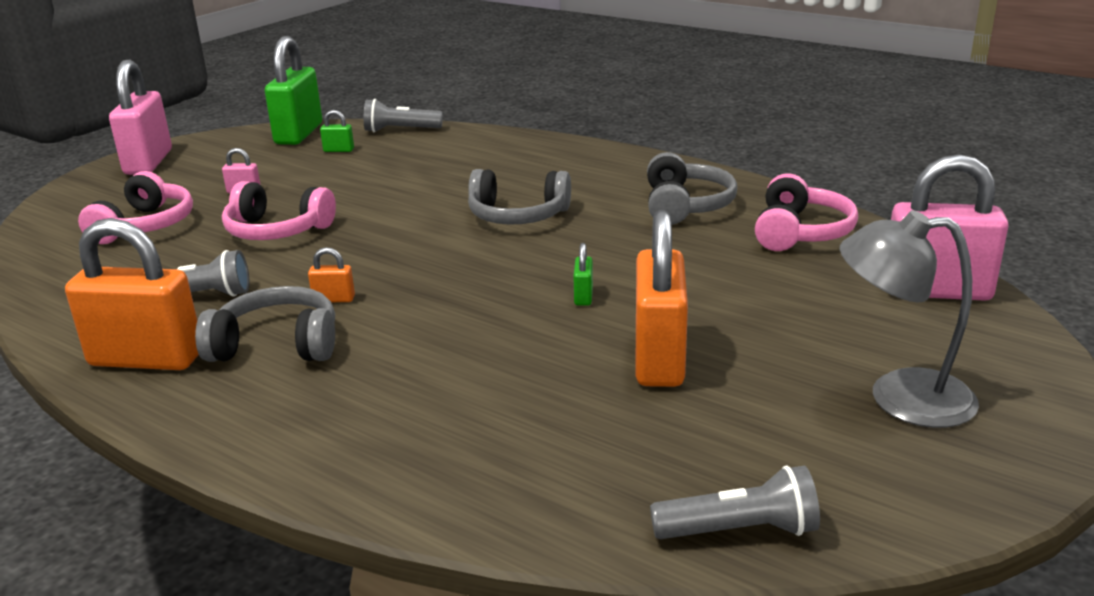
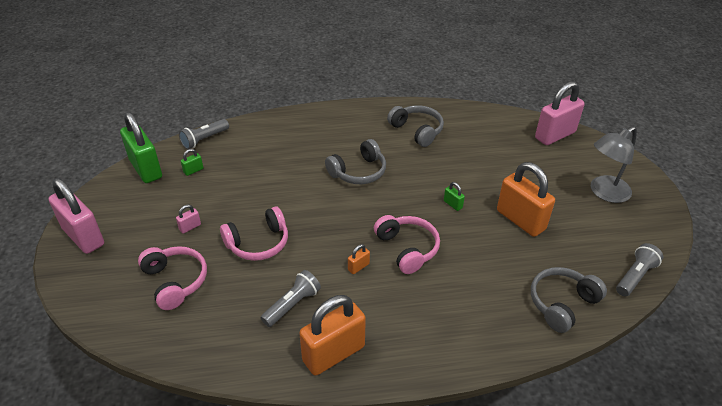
camera: 45 degrees left, 15 degrees up
grey headphones [195,286,335,362] -> grey headphones moved to [531,267,607,333]
pink headphones [755,173,858,251] -> pink headphones moved to [374,215,440,274]

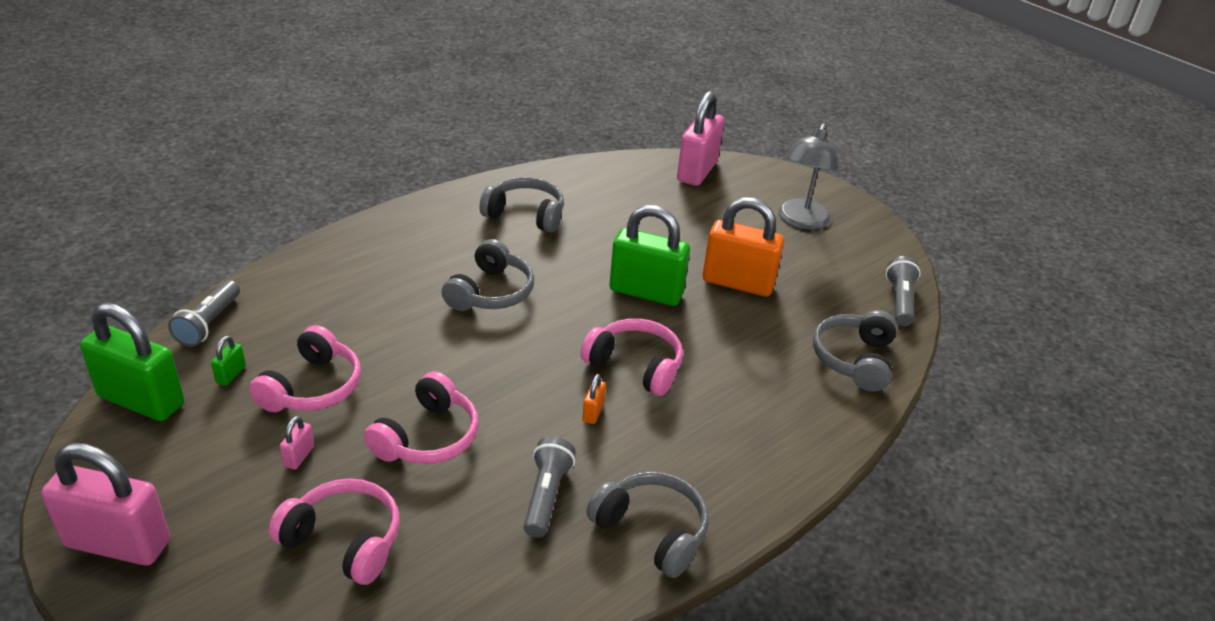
camera: 35 degrees left, 5 degrees down
orange padlock [299,295,366,376] -> grey headphones [586,471,709,578]
green padlock [444,182,465,211] -> green padlock [610,205,690,306], size x2.43
none -> pink headphones [249,325,361,412]

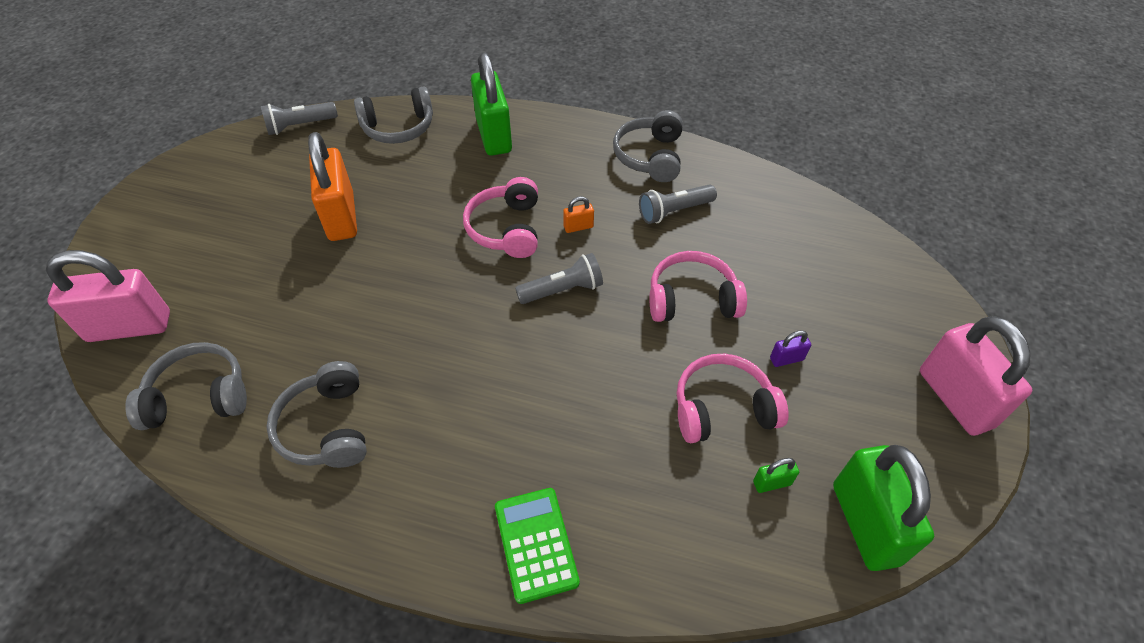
camera: 120 degrees left, 15 degrees up
grey flashlight [168,280,240,347] -> grey flashlight moved to [515,253,603,304]
pink headphones [268,478,400,585] -> none
pink padlock [280,416,314,470] -> purple padlock [770,330,811,367]
grey headphones [442,239,534,311] -> grey headphones moved to [125,342,247,430]
green padlock [610,205,690,306] -> green padlock moved to [471,53,512,156]
grey lamp [778,124,838,230] -> none
none -> green calculator [495,488,580,604]

